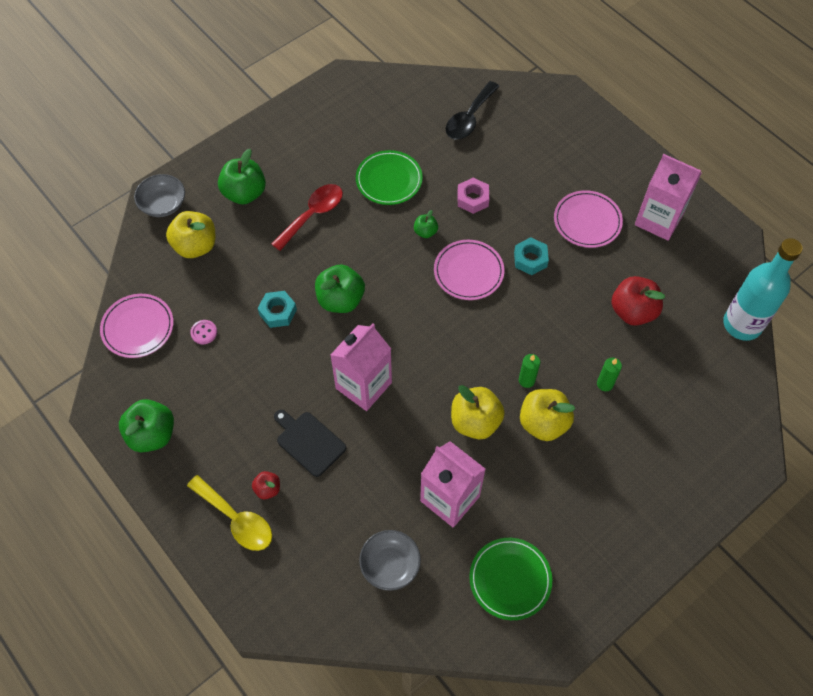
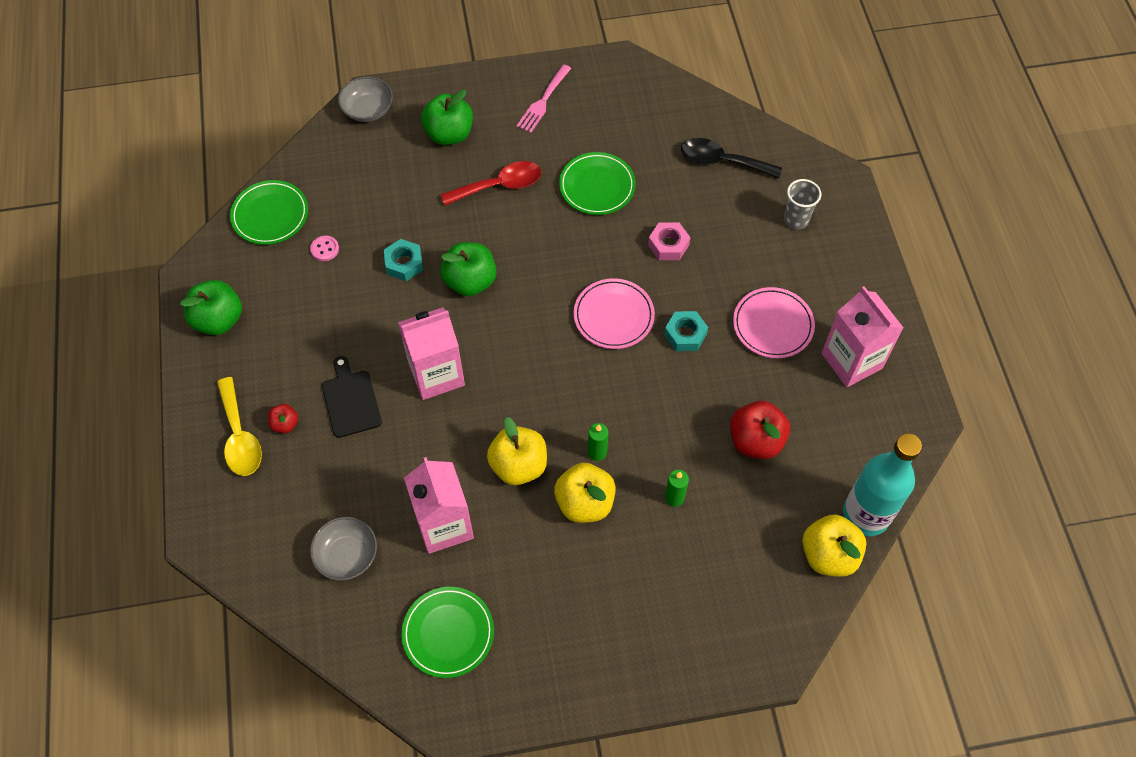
camera: 30 degrees right, 0 degrees up
pink plate [100,294,174,358] -> green plate [230,180,308,245]
yellow apple [166,211,215,258] -> yellow apple moved to [802,515,866,577]
green apple [414,210,438,238] -> none
black spoon [446,81,499,140] -> black spoon turned 45 degrees clockwise [681,138,782,179]
none -> pink fork [516,64,571,133]
none -> grey cup [784,179,821,230]

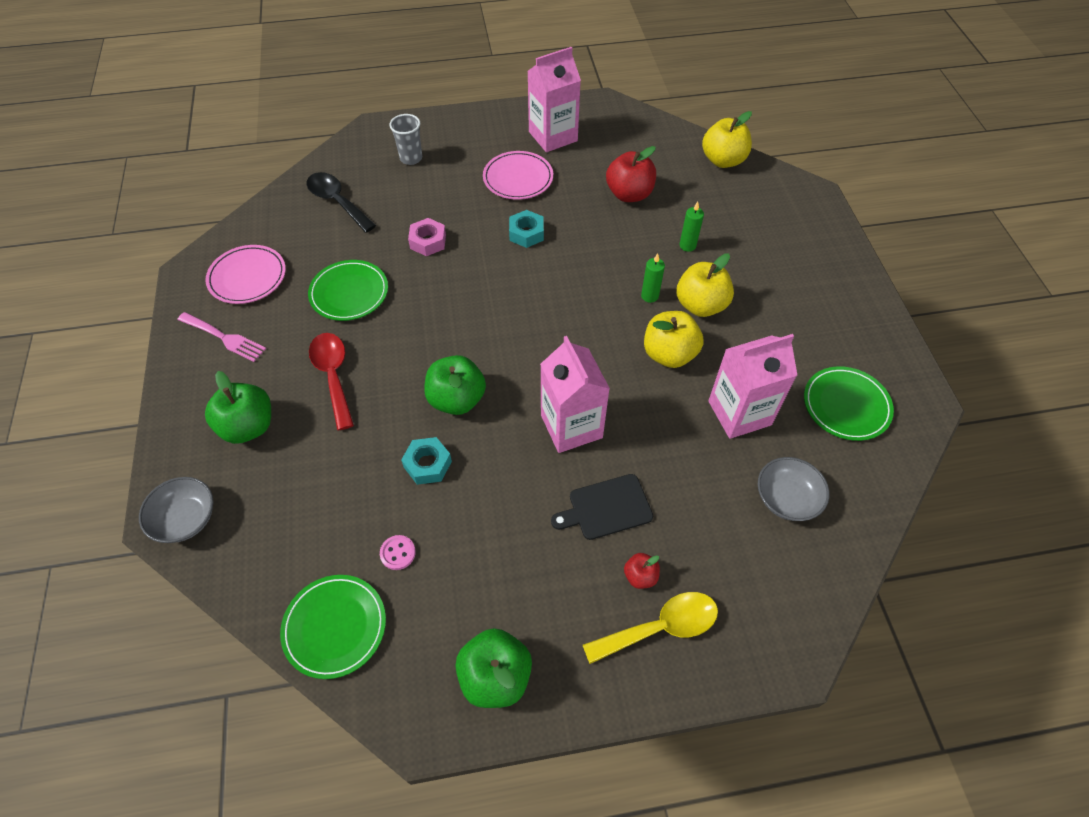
camera: 90 degrees left, 5 degrees down
pink plate [574,278,655,349] -> pink plate moved to [206,245,286,304]
black spoon [681,138,782,179] -> black spoon turned 120 degrees clockwise [306,172,376,233]
turquoise bottle [843,433,922,536] -> none

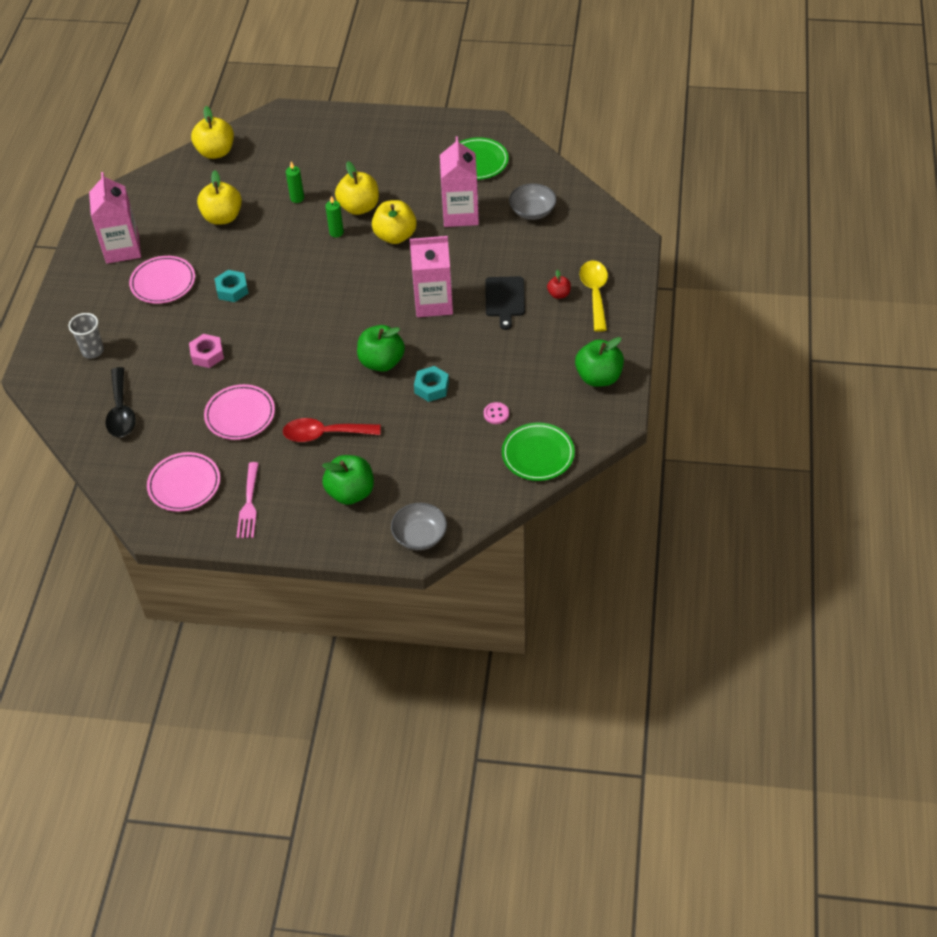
camera: 70 degrees left, 5 degrees down
pink fork [178,312,266,362] -> pink fork turned 135 degrees clockwise [236,462,259,538]
black spoon [306,172,376,233] -> black spoon turned 75 degrees counterclockwise [105,367,136,437]
green plate [308,260,388,321] -> pink plate [204,384,275,440]
red apple [606,146,656,202] -> yellow apple [197,170,242,225]

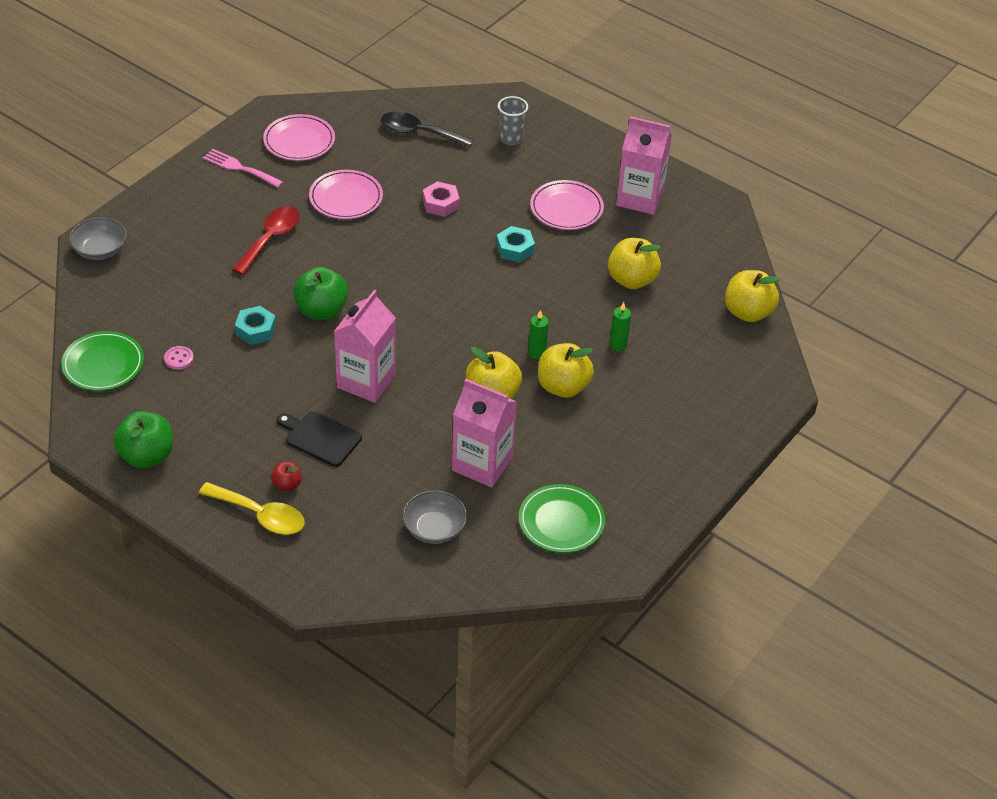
camera: 115 degrees right, 5 degrees down
green apple [322,455,374,505] -> none

